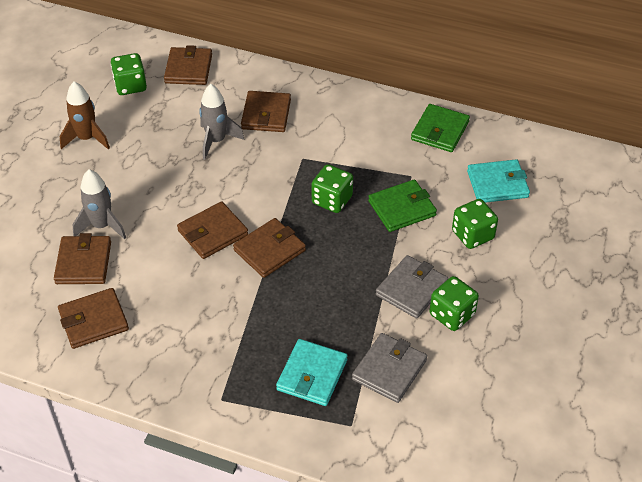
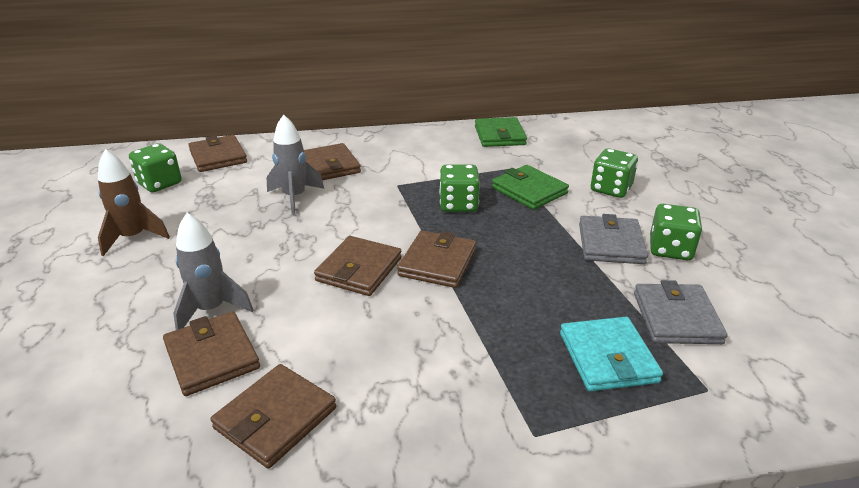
camera: 30 degrees left, 15 degrees down
green wallet [368,179,437,232] -> green wallet turned 75 degrees counterclockwise [492,165,569,210]
turquoise wallet [467,159,530,203] -> none

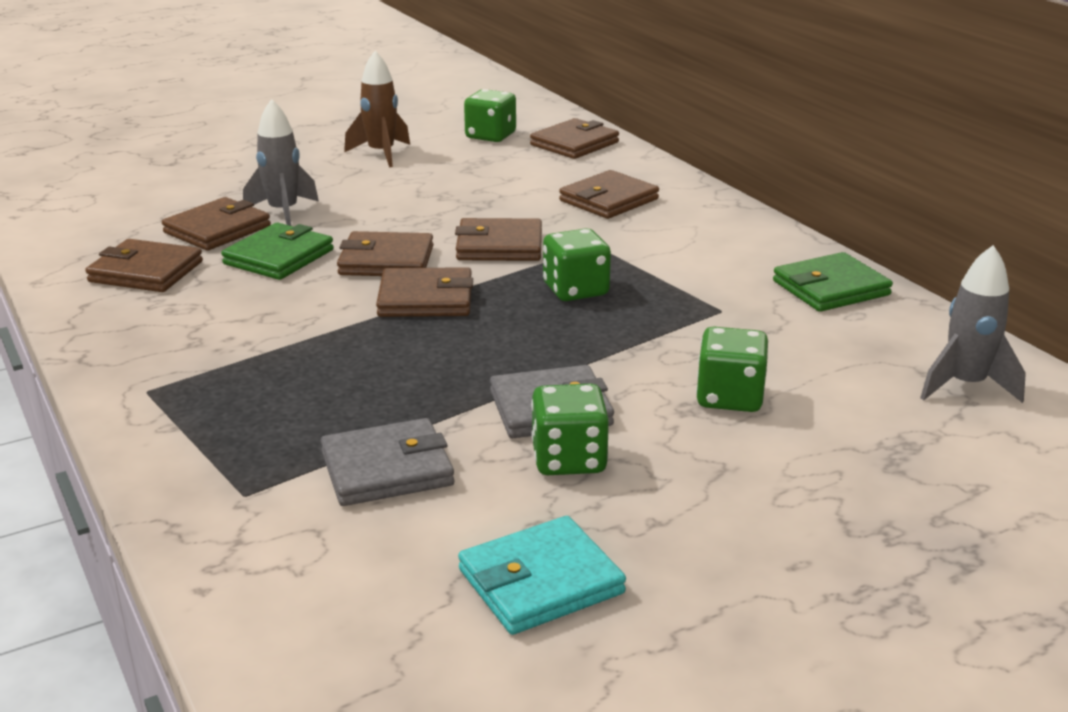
camera: 70 degrees right, 5 degrees down
grey rocket [266,115,324,215] -> grey rocket moved to [920,245,1026,403]
green wallet [492,165,569,210] -> green wallet moved to [221,223,334,280]
turquoise wallet [560,317,663,391] -> turquoise wallet moved to [458,516,626,635]
none -> brown wallet [455,218,542,261]

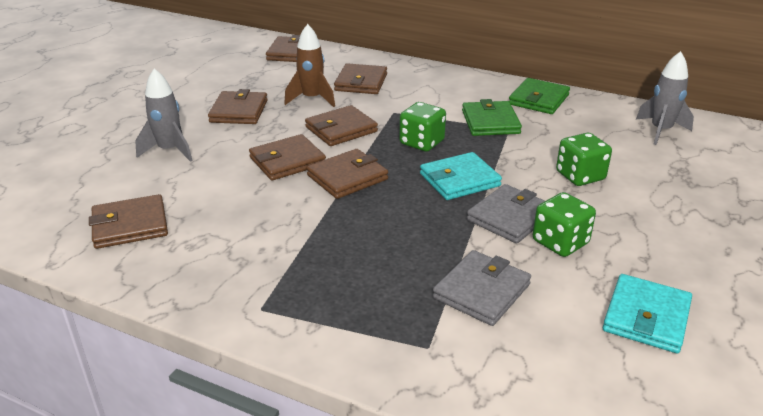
camera: 35 degrees left, 5 degrees up
brown wallet [162,197,271,251] -> brown wallet moved to [208,89,268,124]
green wallet [221,223,334,280] -> green wallet moved to [462,99,522,136]
brown rocket [344,51,410,167] -> brown rocket moved to [284,24,335,107]
green dice [464,89,516,142] -> none
none -> turquoise wallet [420,152,502,200]

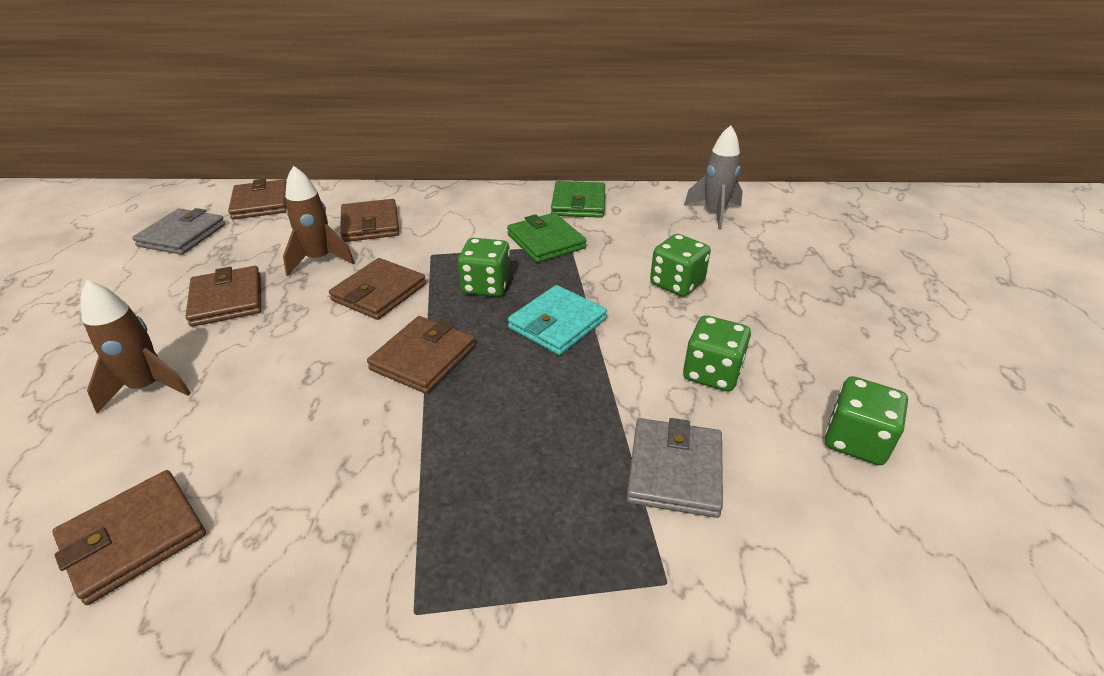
camera: 25 degrees left, 5 degrees up
grey rocket [135,68,193,162] -> brown rocket [80,280,191,414]
brown wallet [249,134,326,181] -> none
grey wallet [467,184,545,243] -> grey wallet moved to [132,208,225,255]
turquoise wallet [603,274,692,354] -> green dice [825,376,908,465]

